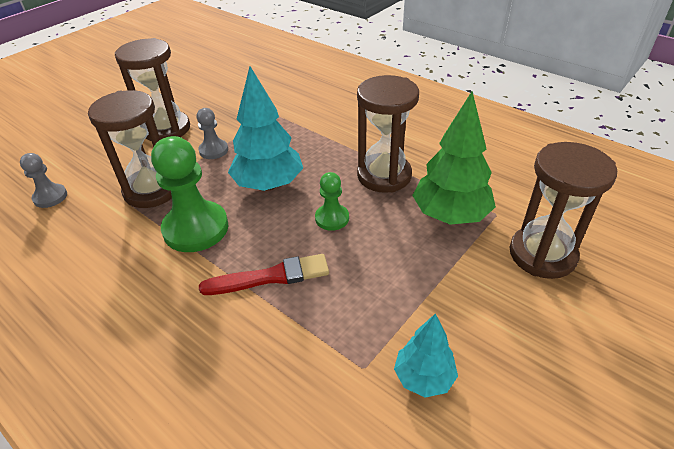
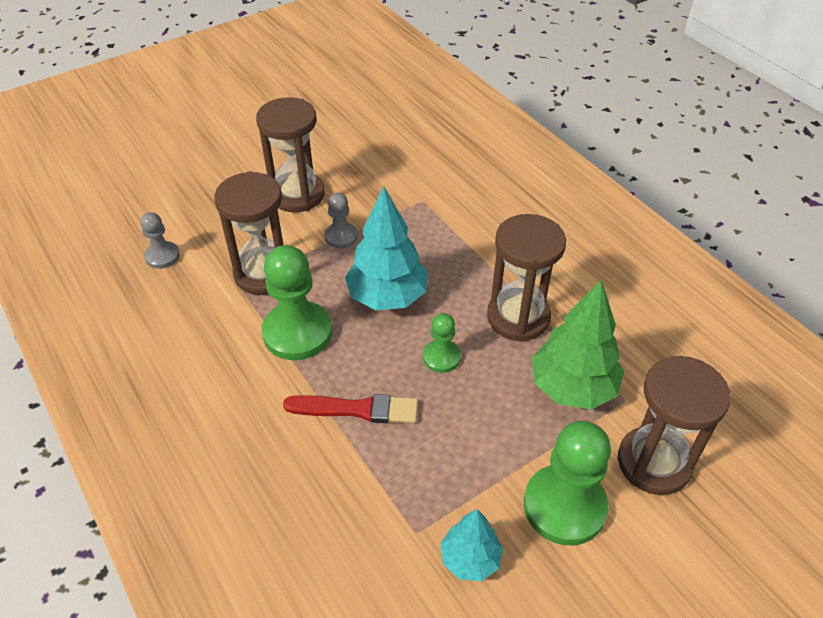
camera: 15 degrees right, 5 degrees up
none -> green pawn [524,421,611,546]

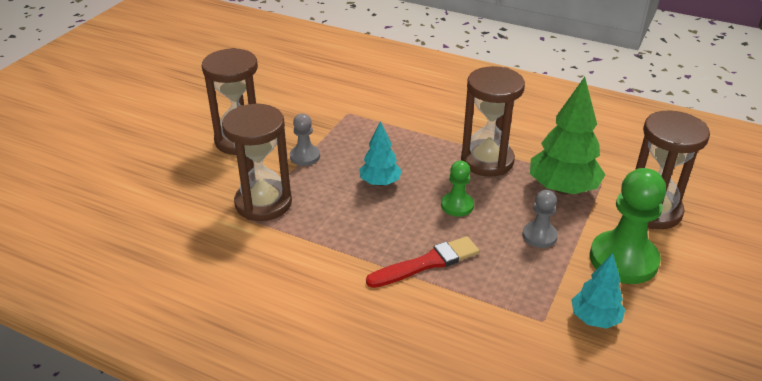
camera: 30 degrees left, 10 degrees down
grey pawn [140,212,180,269] -> grey pawn moved to [522,190,558,248]
green pawn [262,245,332,360] -> none
turquoise tree [345,187,428,310] -> turquoise tree [359,121,402,186], size x0.58

